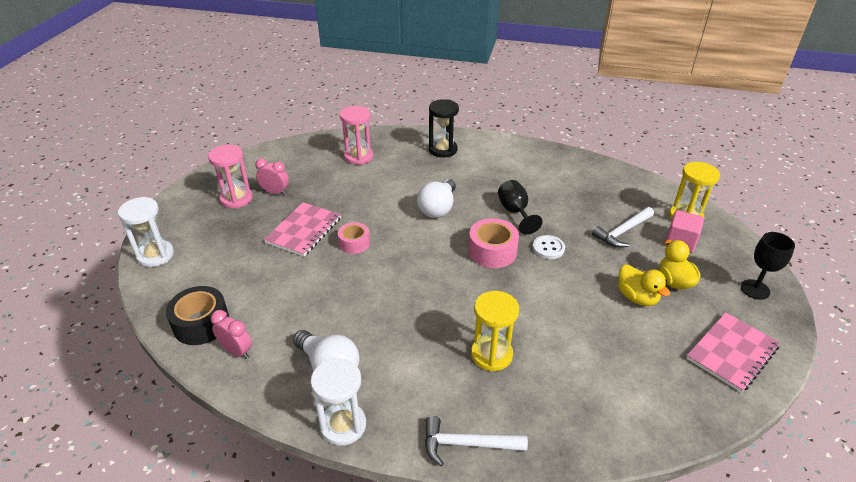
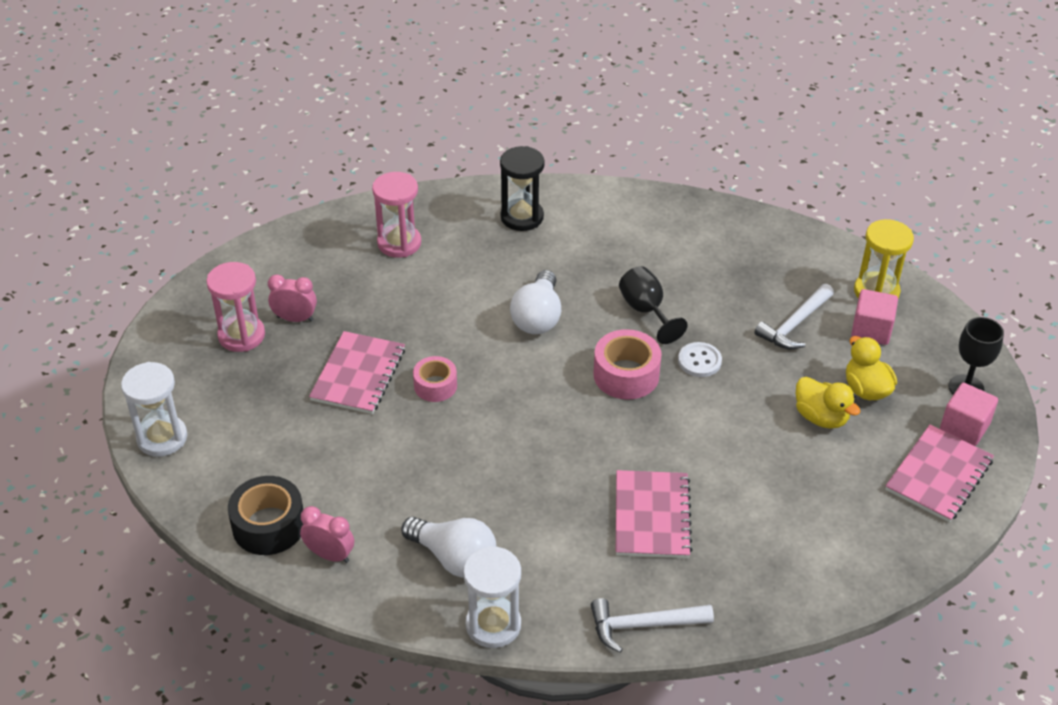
camera: 10 degrees left, 5 degrees up
yellow hourglass [471,291,519,372] -> pink notebook [616,470,693,558]
none -> pink cube [940,383,998,446]

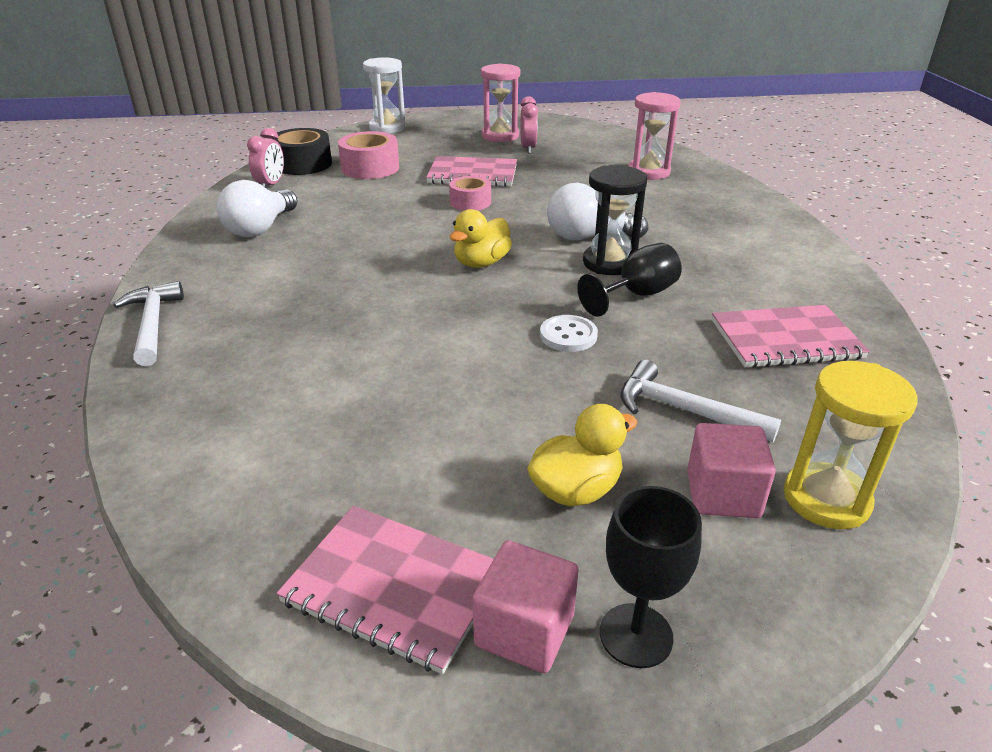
camera: 80 degrees right, 10 degrees down
white hourglass [463,546,521,648] -> none
black hourglass [500,146,545,231] -> black hourglass moved to [583,165,647,275]
pink tape [593,329,662,400] -> pink tape moved to [338,131,399,179]
pink notebook [616,470,693,558] -> pink notebook moved to [712,305,870,368]
yellow duck [796,377,861,429] -> yellow duck moved to [449,209,512,268]

